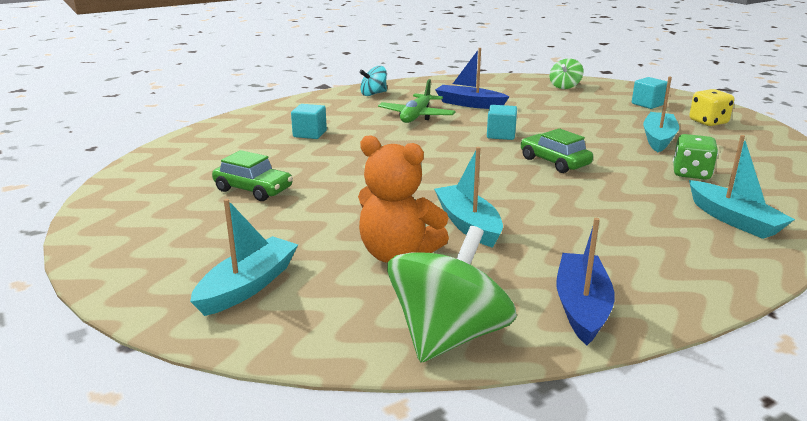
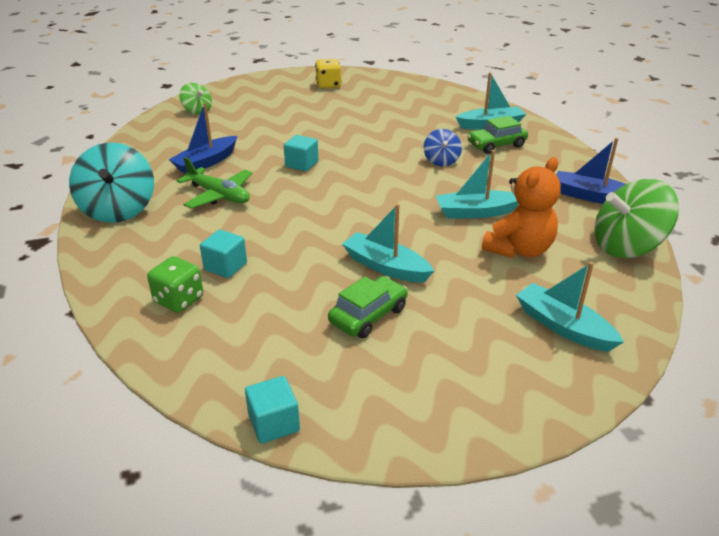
camera: 75 degrees left, 10 degrees up
turquoise spinning top [359,66,387,96] -> turquoise spinning top [69,143,154,223], size x1.85
green spinning top [387,226,517,363] -> green spinning top turned 60 degrees counterclockwise [595,179,679,258]
green car [521,128,593,173] -> green car moved to [467,116,528,154]
turquoise cube [632,77,668,109] -> turquoise cube moved to [245,376,300,444]
turquoise boat [643,77,679,152] -> turquoise boat moved to [342,204,434,282]
green dice [673,134,718,180] -> green dice moved to [147,256,203,313]
none -> blue spinning top [424,129,462,167]

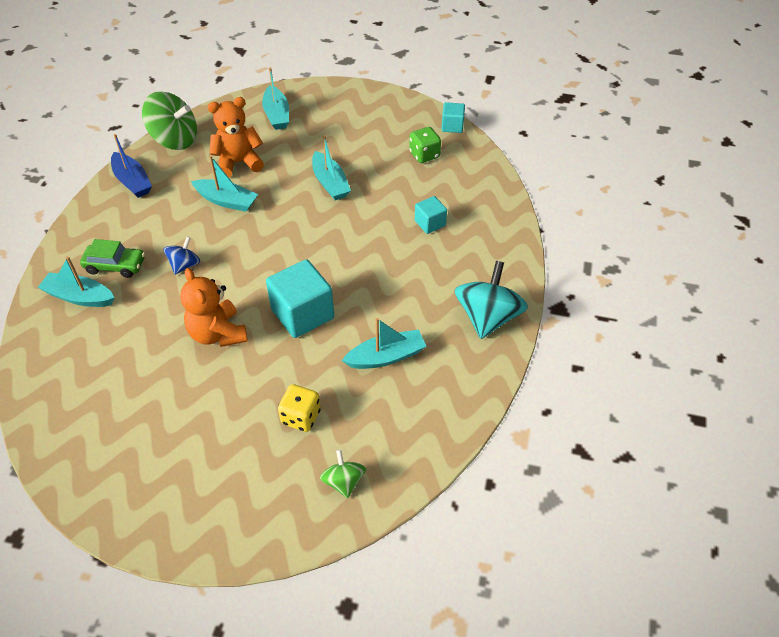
camera: 150 degrees left, 15 degrees up
green dice [147,256,203,313] -> green dice moved to [409,127,441,163]
blue boat [169,103,237,174] -> turquoise boat [342,318,426,369]
green plane [177,157,252,209] -> none
turquoise cube [284,135,318,172] -> turquoise cube [266,259,334,338], size x1.84
yellow dice [315,59,342,88] -> yellow dice moved to [278,384,321,432]
green car [328,276,407,338] -> none
none -> orange teddy bear [180,268,248,347]

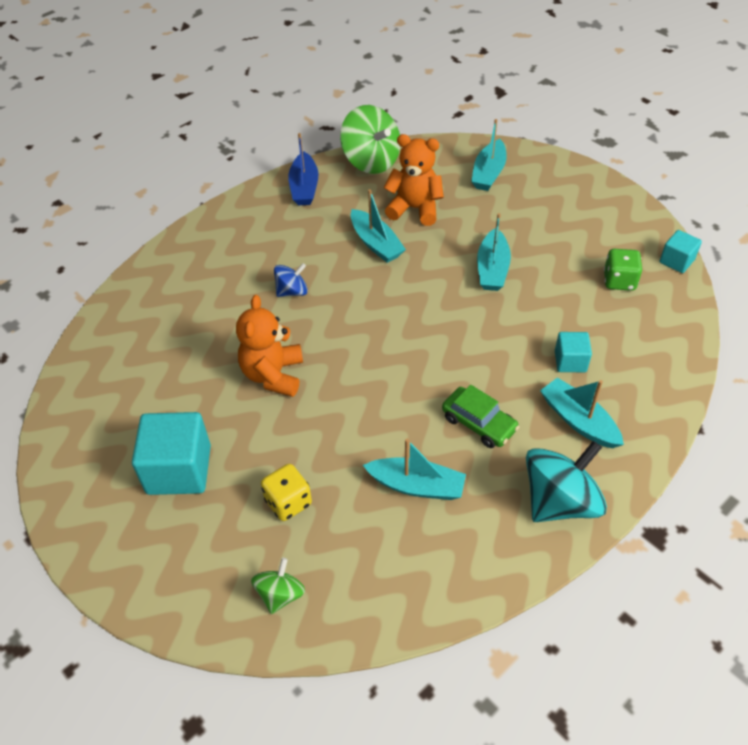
camera: 35 degrees right, 0 degrees up
turquoise boat [37,256,114,307] -> turquoise boat moved to [540,378,624,448]
green car [80,239,145,278] -> green car moved to [442,385,519,448]
turquoise cube [266,259,334,338] -> turquoise cube moved to [132,412,211,495]

